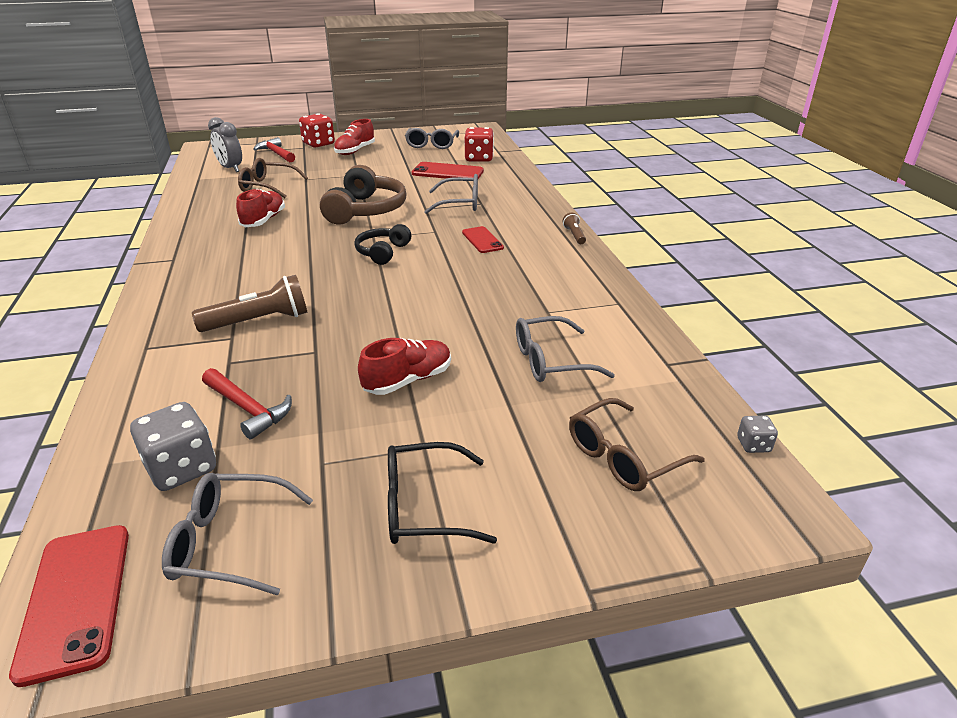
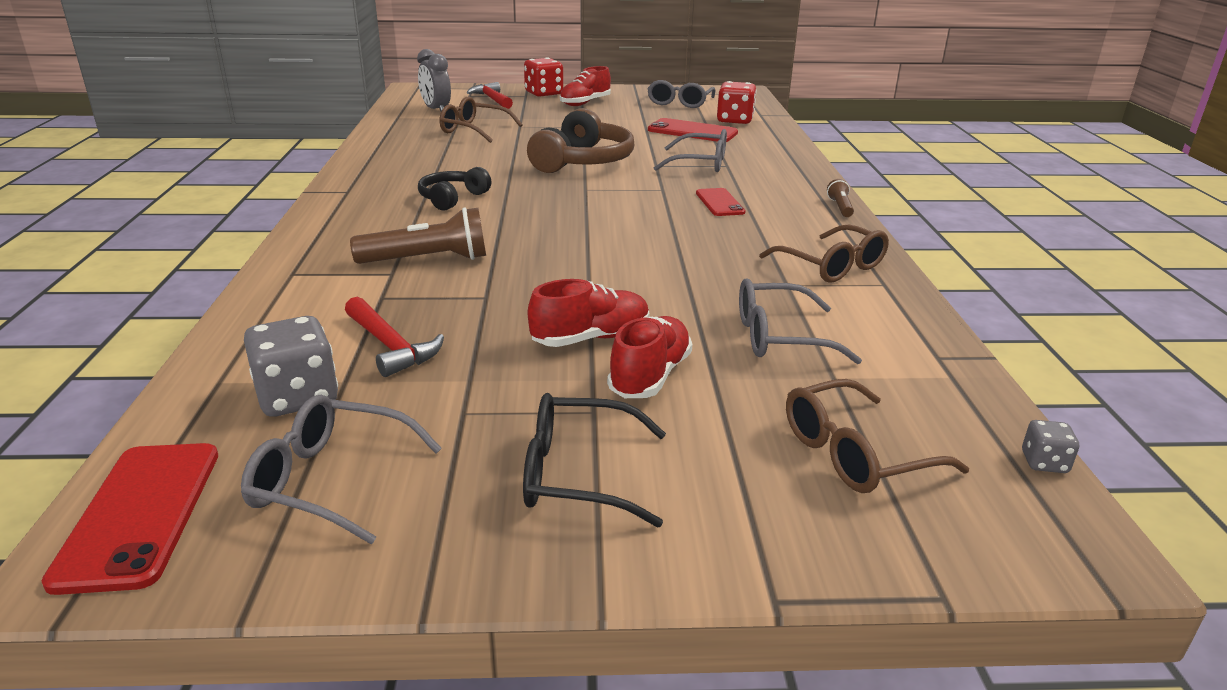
camera: 10 degrees right, 5 degrees down
red shoe [236,189,285,227] -> red shoe moved to [607,316,692,398]
black headphones [354,224,411,265] -> black headphones moved to [418,167,491,211]
none -> brown glasses [759,225,889,283]

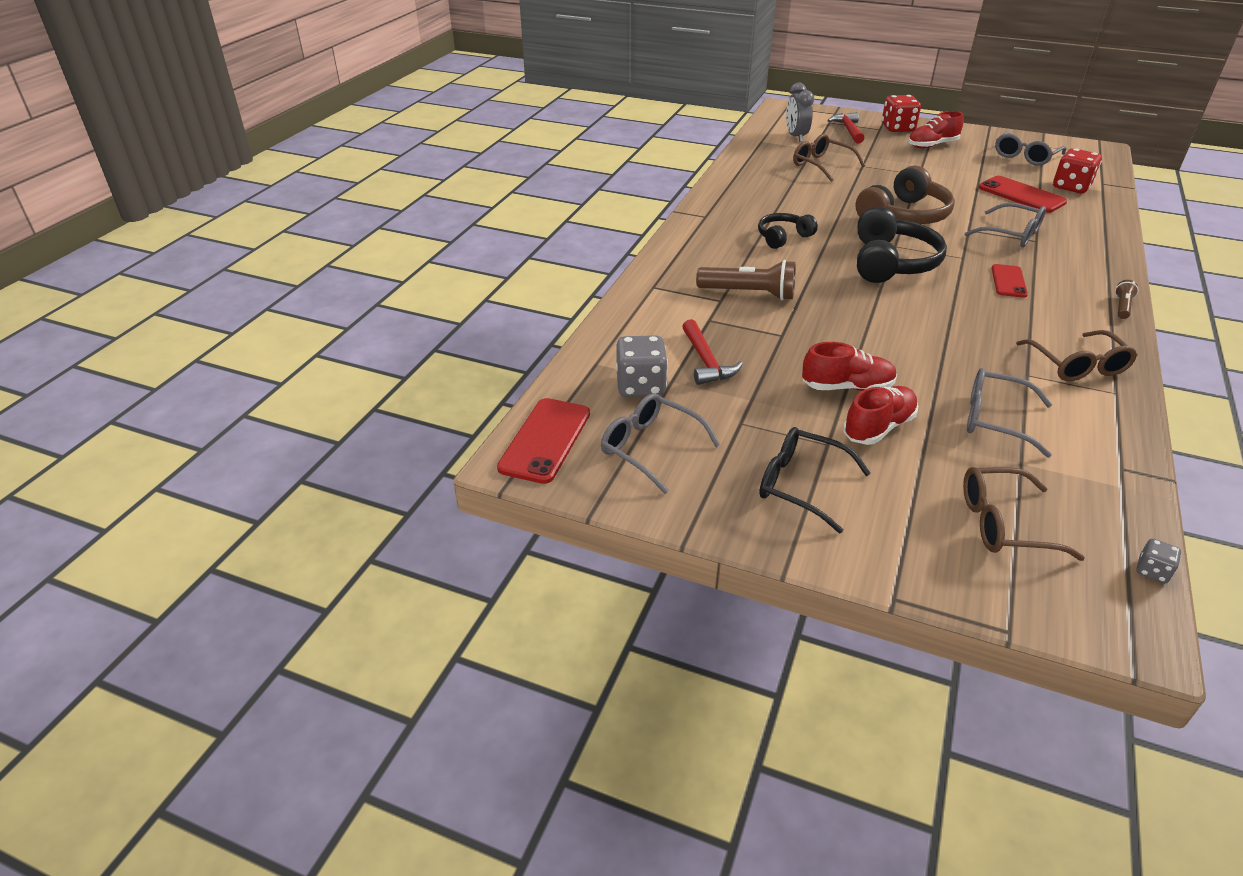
camera: 25 degrees right, 10 degrees up
none -> black headphones [857,206,947,283]

